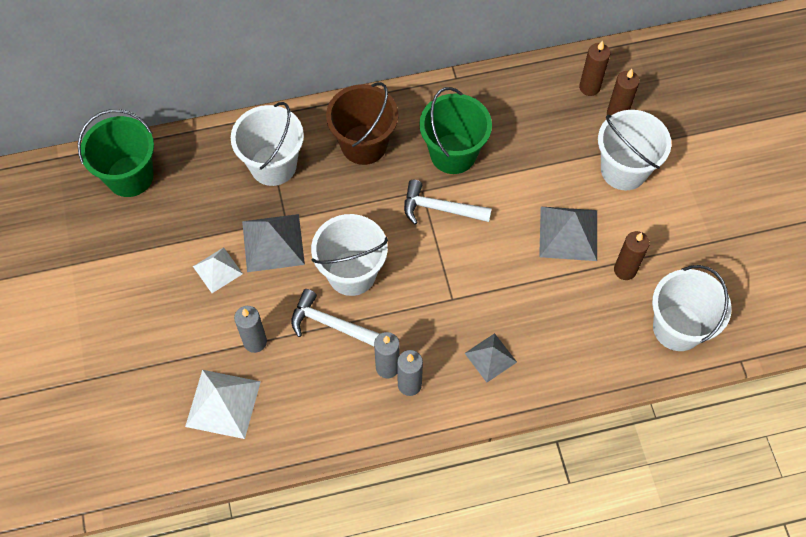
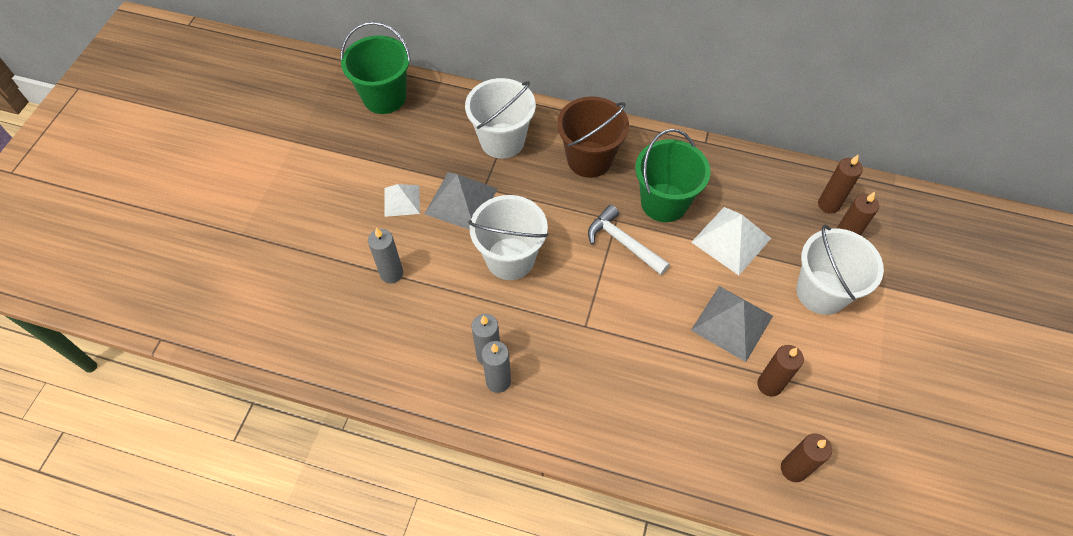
camera: 30 degrees right, 5 degrees down
white pyramid [185,370,261,439] -> white pyramid moved to [691,207,771,275]
white hammer [291,289,380,346] -> none
grey pyramid [465,333,517,382] -> none
white bucket [652,265,732,351] -> brown candle [781,434,832,482]

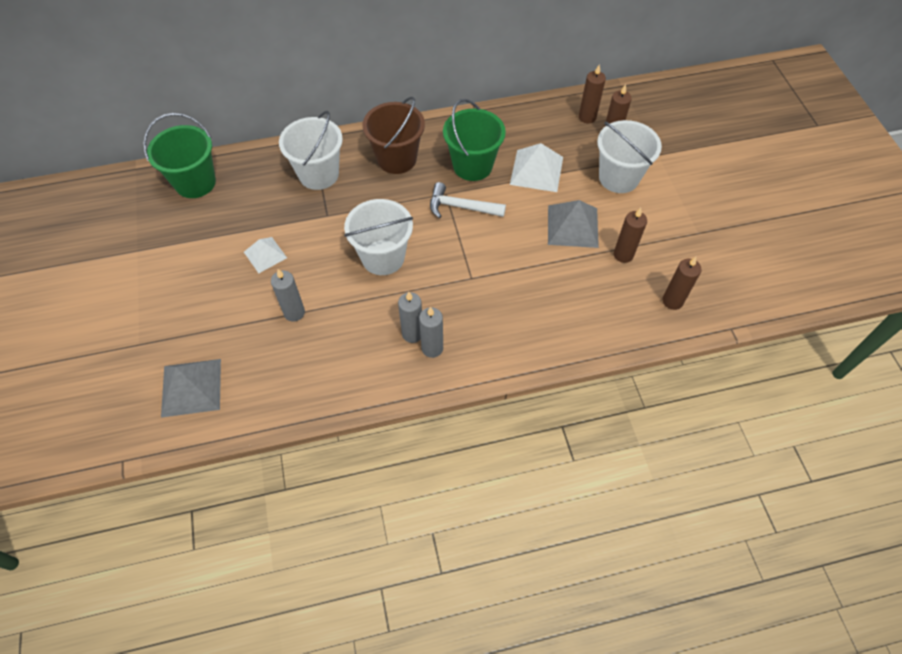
camera: 30 degrees left, 0 degrees up
grey pyramid [425,172,497,230] -> grey pyramid moved to [161,359,221,418]

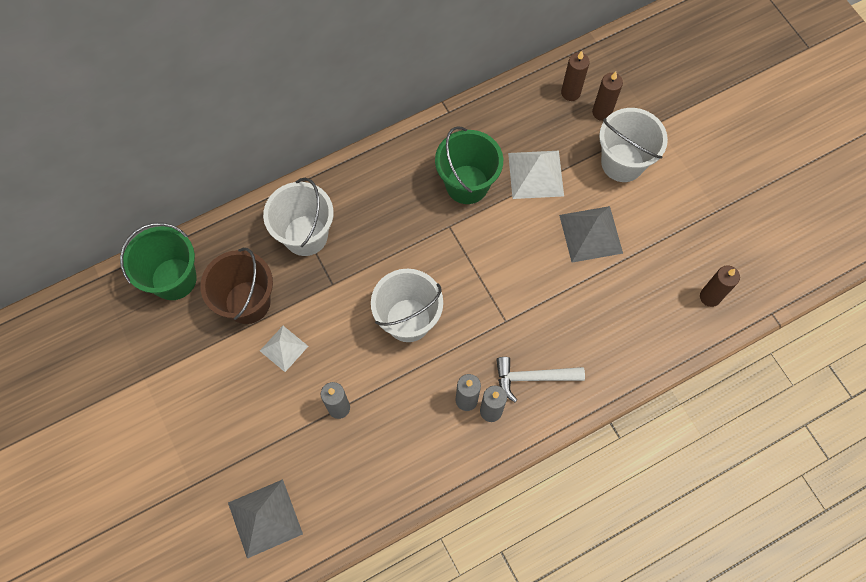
camera: 15 degrees left, 10 degrees up
brown bucket [363,97,425,174] -> brown bucket moved to [200,248,273,324]
white hammer [430,182,506,218] -> white hammer moved to [496,357,585,402]
brown candle [614,208,647,263] -> none

